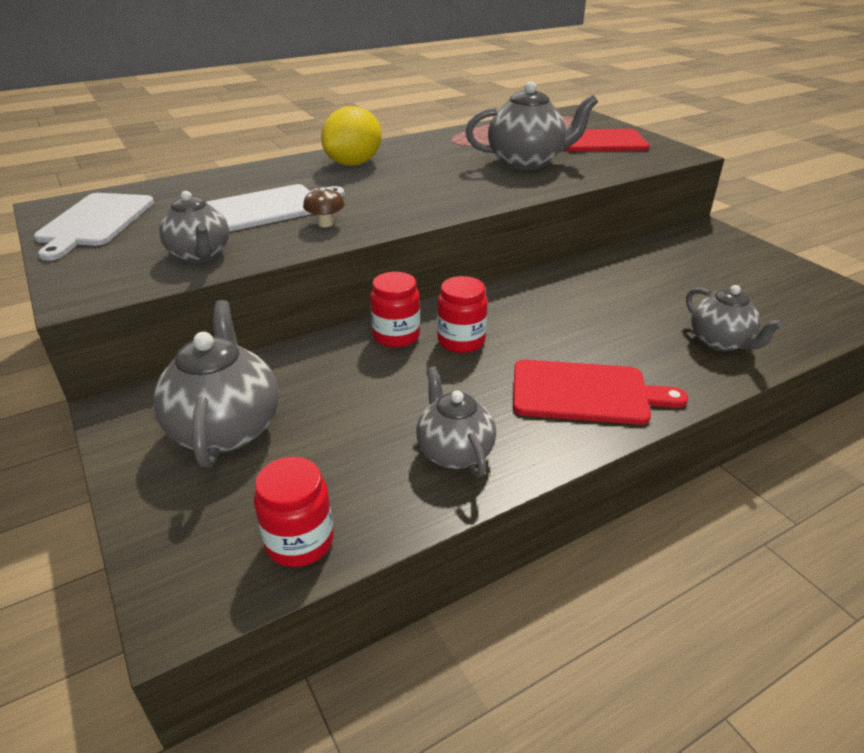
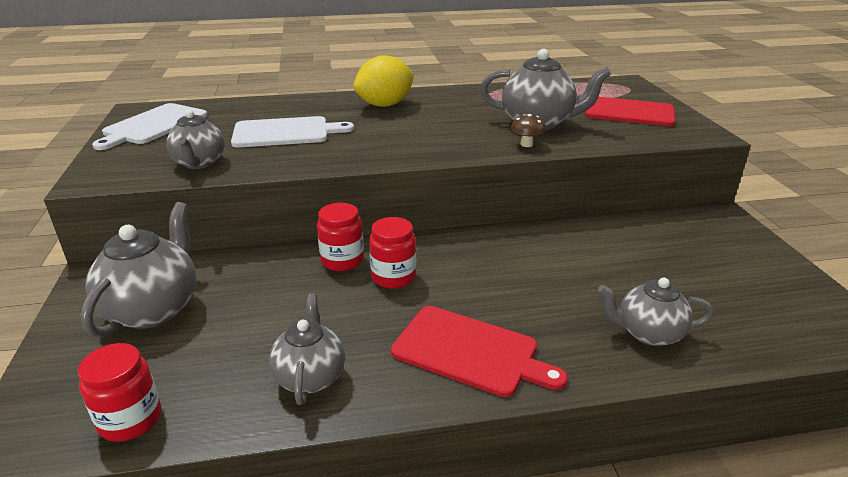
camera: 20 degrees right, 5 degrees down
brown mushroom [303,187,345,227] -> brown mushroom moved to [511,114,546,147]
grey teapot [686,285,783,351] -> grey teapot turned 105 degrees clockwise [598,278,714,346]

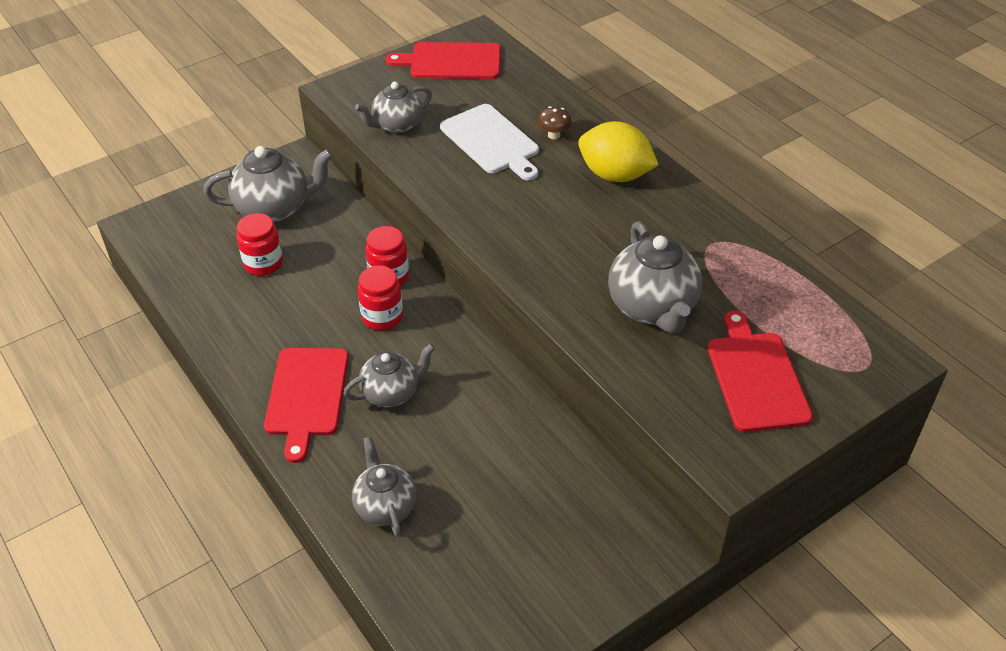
camera: 65 degrees right, 15 degrees up
red jar [78,343,161,442] -> red jar moved to [237,213,283,276]
white cutting board [92,103,208,150] -> red cutting board [386,42,501,79]
grey teapot [269,293,345,405] -> grey teapot moved to [344,344,435,407]
brown mushroom [511,114,546,147] -> brown mushroom moved to [537,106,572,139]

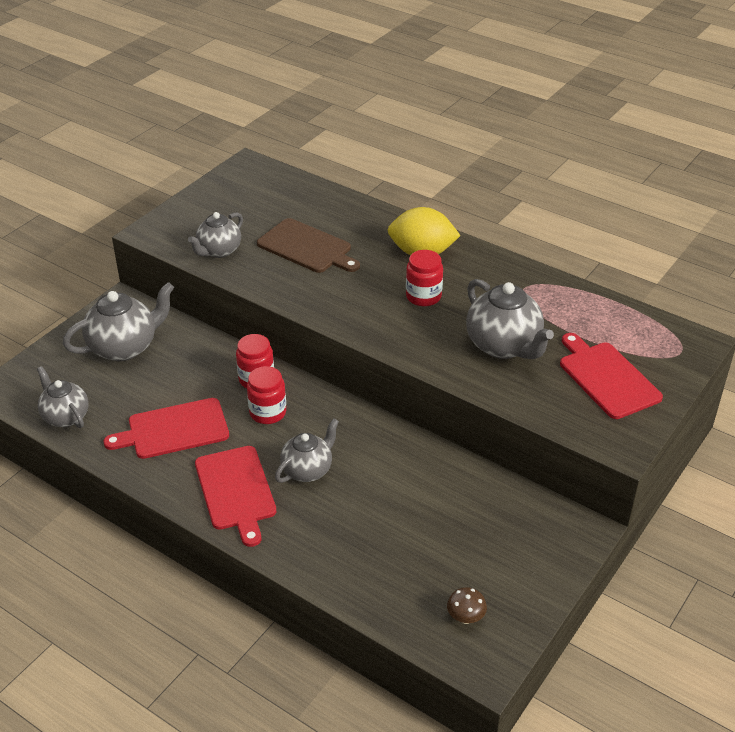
camera: 20 degrees left, 5 degrees down
red jar [237,213,283,276] -> red jar moved to [406,250,443,306]
grey teapot [352,436,417,537] -> grey teapot moved to [37,366,89,428]
red cutting board [386,42,501,79] -> red cutting board moved to [104,398,229,459]
white cutting board [440,104,539,180] -> brown cutting board [257,218,360,273]
brown mushroom [537,106,572,139] -> brown mushroom moved to [447,587,487,624]

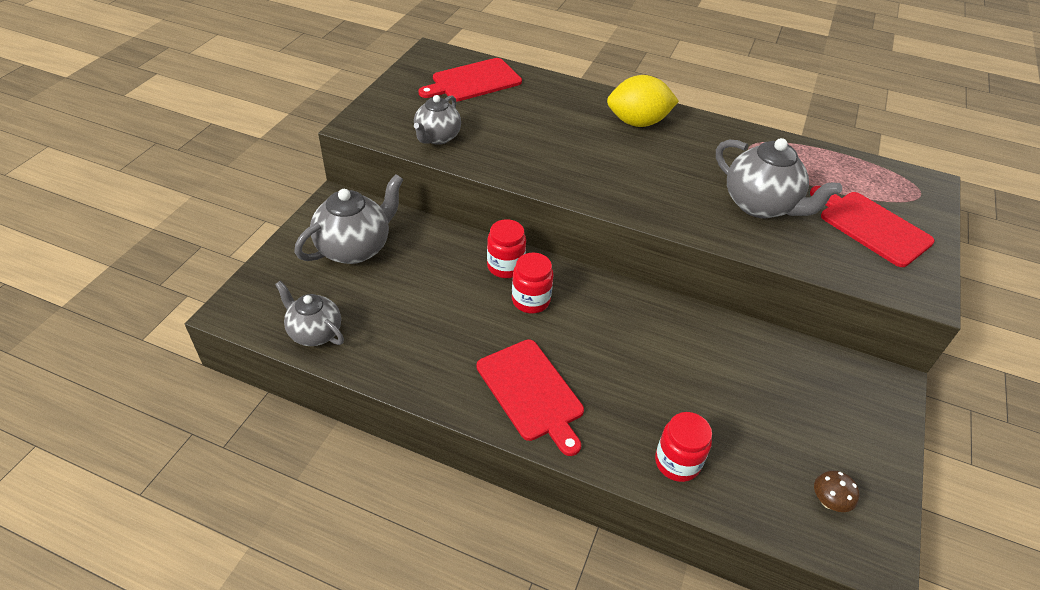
camera: 15 degrees left, 5 degrees up
red cutting board [104,398,229,459] -> red cutting board moved to [418,58,522,101]
brown cutting board [257,218,360,273] -> none
grey teapot [275,419,339,483] -> none
red jar [406,250,443,306] -> red jar moved to [655,412,712,482]

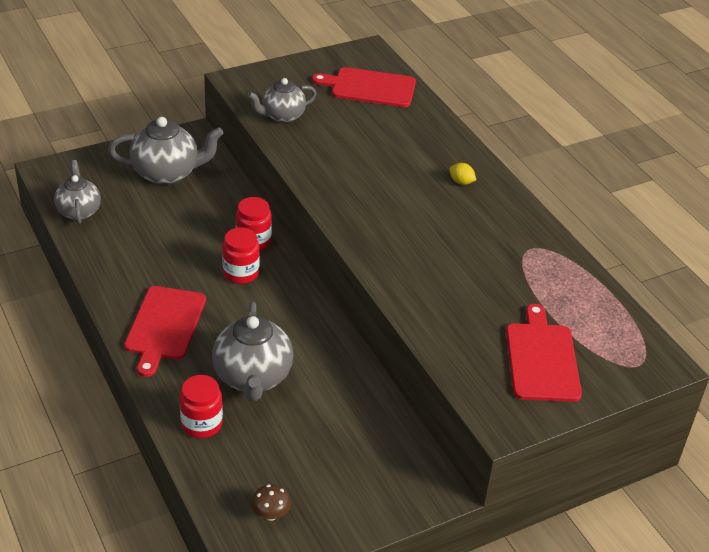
camera: 40 degrees right, 5 degrees down
yellow lemon [607,75,679,127] -> yellow lemon [449,163,476,185], size x0.42
grey teapot [716,138,842,218] -> grey teapot moved to [212,301,293,401]

